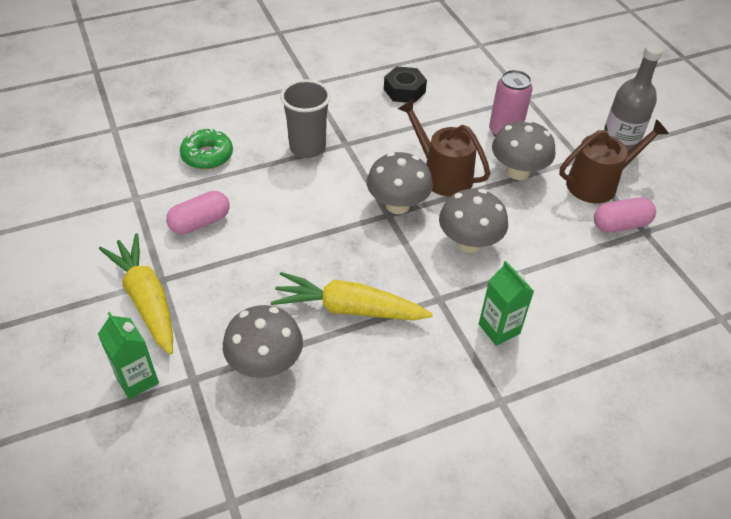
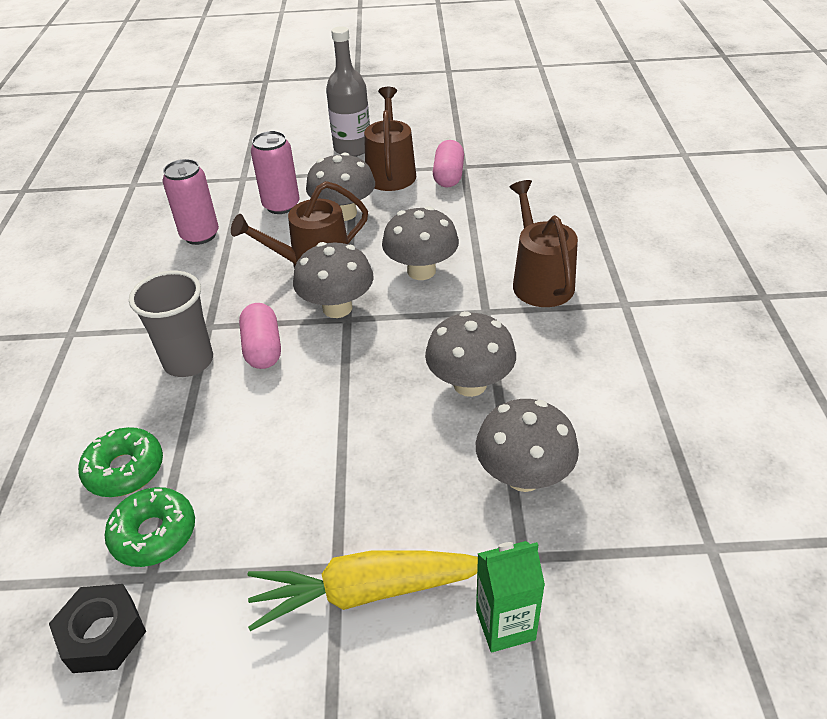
camera: 65 degrees left, 5 degrees down
pink capsule [166,191,230,234] -> pink capsule moved to [239,303,281,369]
yellow carrot [270,272,433,320] -> grey mushroom [425,311,516,397]
black nut [384,66,427,103] -> black nut moved to [49,584,146,673]
green carton [479,261,534,346] -> brown watering can [510,180,578,307]
none -> green donut [104,487,195,567]
none -> pink can [162,159,219,245]

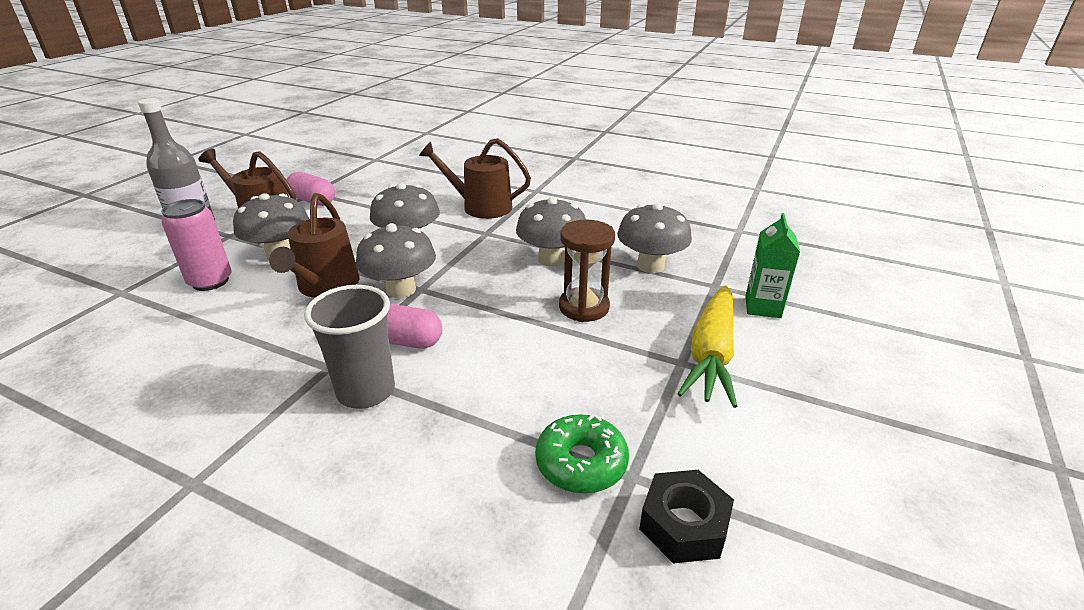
camera: 65 degrees left, 10 degrees down
green donut [78,427,163,497] -> none
pink can [162,159,219,245] -> none
none -> brown hourglass [559,220,615,322]

